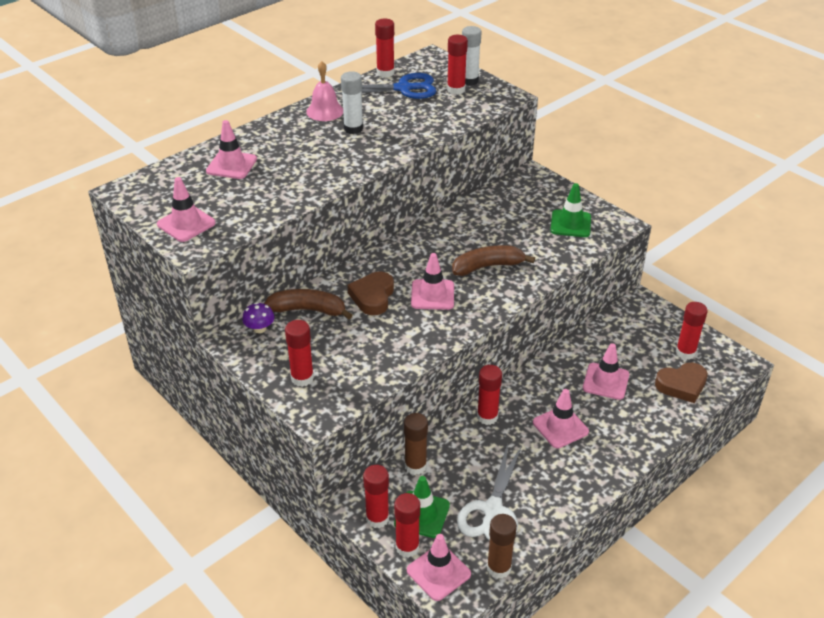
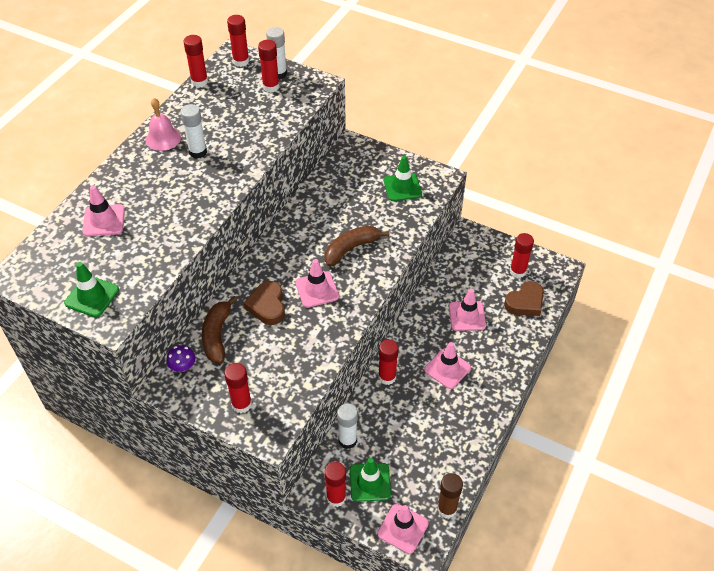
camera: 20 degrees left, 10 degrees up
pink traffic cone [157,177,216,242] -> green traffic cone [64,262,119,317]
brown banana [264,289,352,319] -> brown banana turned 75 degrees counterclockwise [202,296,237,363]
blue scissors [334,73,436,99] -> none
red glue stick [394,493,420,558] -> red glue stick moved to [227,15,249,67]
brown glue stick [404,413,428,475] -> white glue stick [337,403,358,449]
white scissors [457,444,522,541] -> none

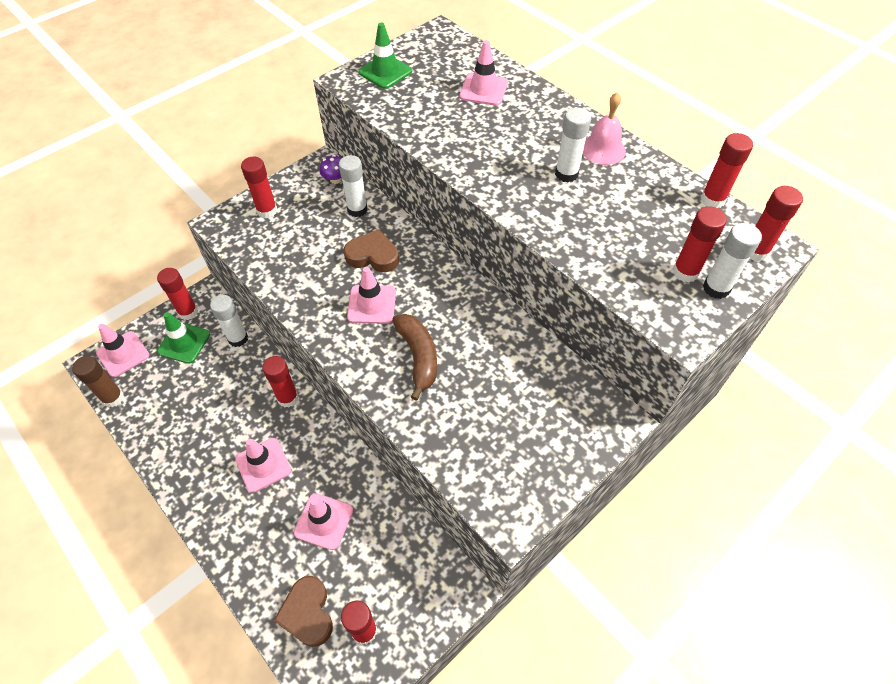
camera: 110 degrees right, 5 degrees up
brown banana [202,296,237,363] -> white glue stick [339,155,368,217]
green traffic cone [384,156,422,201] -> none

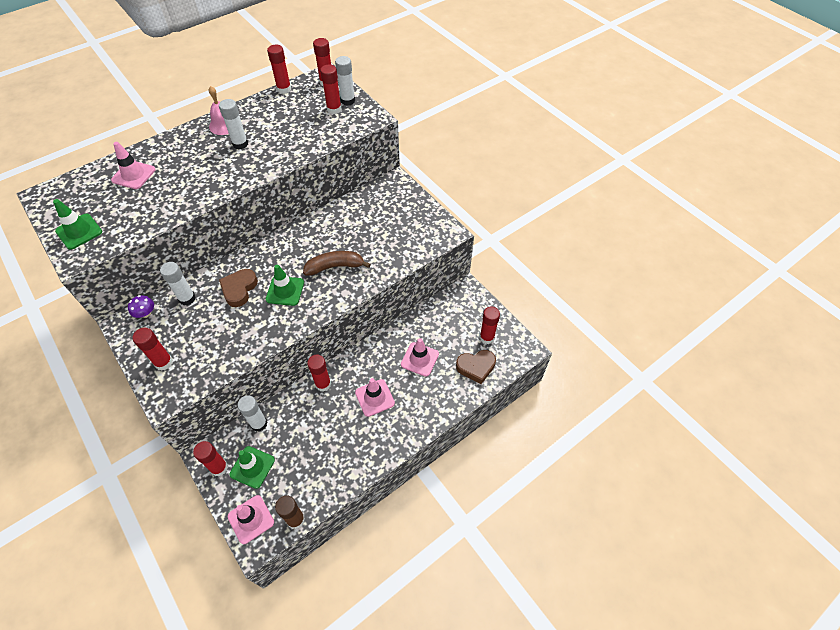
camera: 85 degrees left, 0 degrees up
pink traffic cone [347,267,396,324] -> green traffic cone [266,265,304,306]

